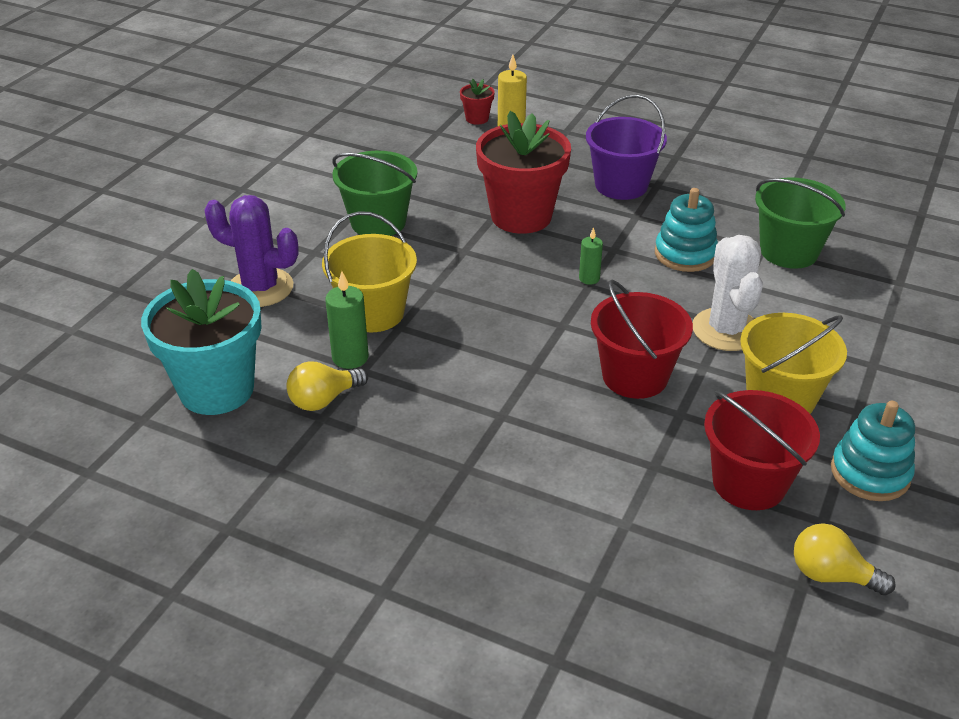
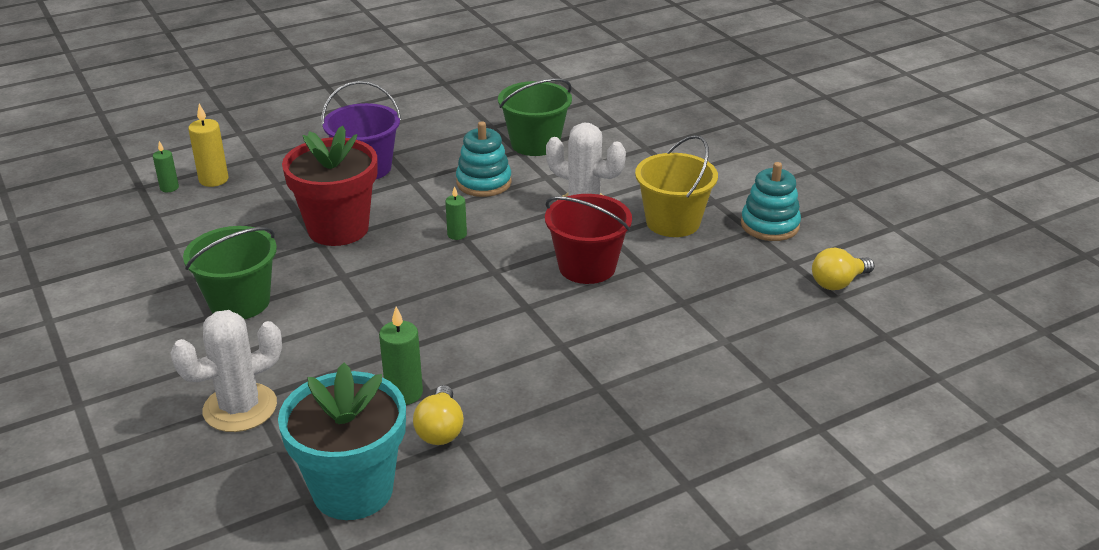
camera: 55 degrees left, 5 degrees down
purple cactus [204,195,299,307] -> white cactus [171,310,282,432]
yellow bucket [322,211,417,332] -> none
red flower pot [460,78,495,125] -> green candle [153,141,179,192]
red bucket [704,390,820,510] -> none

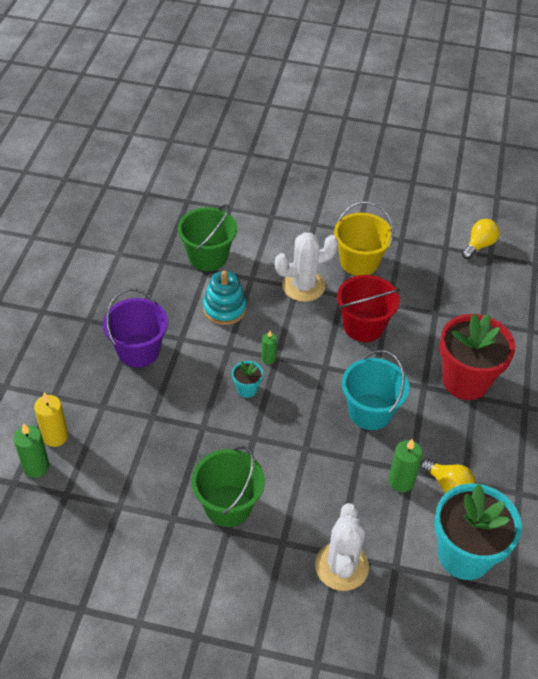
camera: 50 degrees left, 15 degrees up
green candle [153,141,179,192] -> green candle [14,423,49,478], size x1.60
red flower pot [282,125,378,246] -> red flower pot moved to [439,314,515,400]
turquoise stacking toy [741,162,801,241] -> none
yellow light bulb [812,248,874,290] -> yellow light bulb turned 150 degrees counterclockwise [462,219,500,259]
none -> turquoise flower pot [232,361,263,398]
none -> turquoise bucket [342,350,409,430]

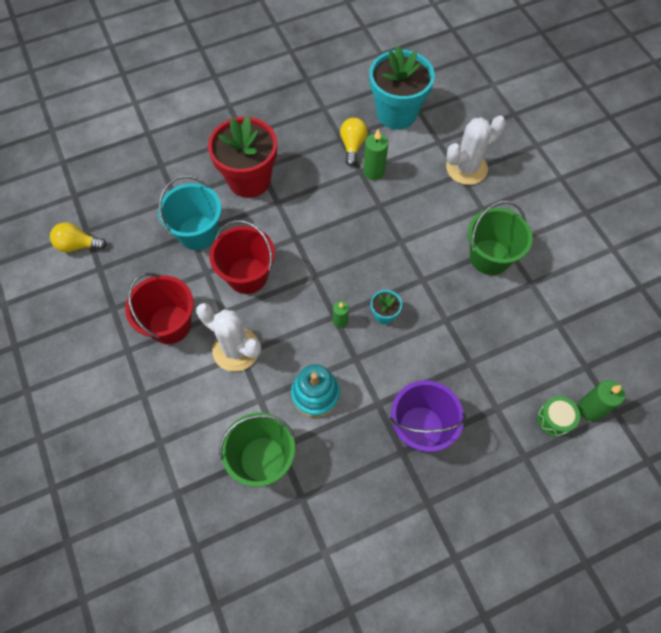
camera: 125 degrees left, 15 degrees up
yellow candle [34,392,68,447] -> green drum [537,396,580,437]
yellow bucket [334,202,394,276] -> red bucket [125,273,194,344]
turquoise bucket [342,350,409,430] -> turquoise bucket moved to [158,176,222,250]

